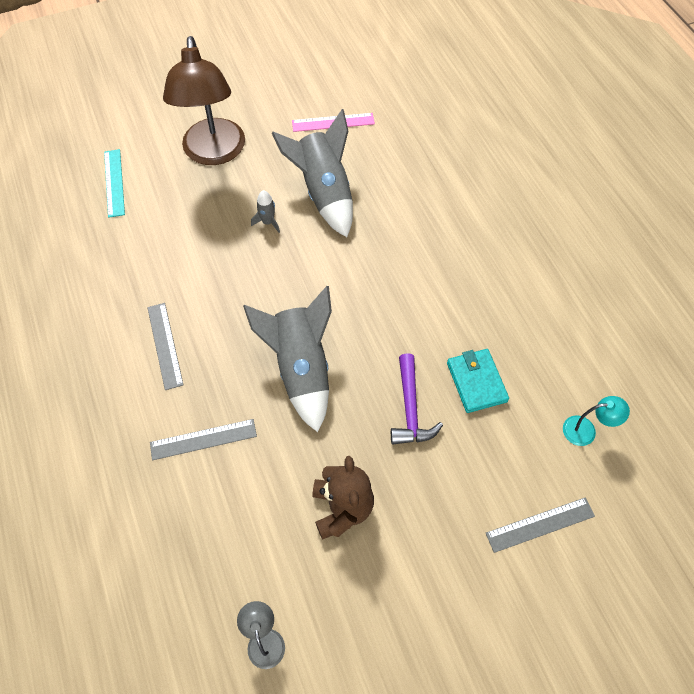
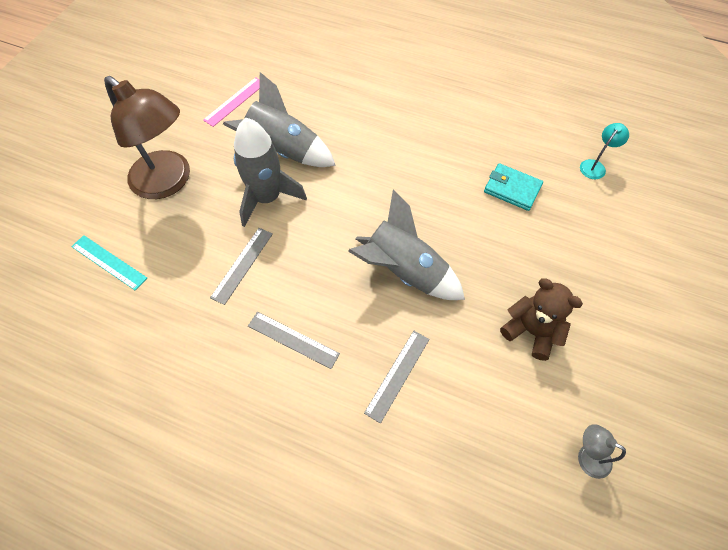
camera: 45 degrees left, 0 degrees up
grey rocket [251,190,280,233] -> grey rocket [234,118,307,227], size x2.41
purple hammer [391,353,443,444] -> none
grey ruler [486,497,595,553] -> grey ruler moved to [210,228,273,305]

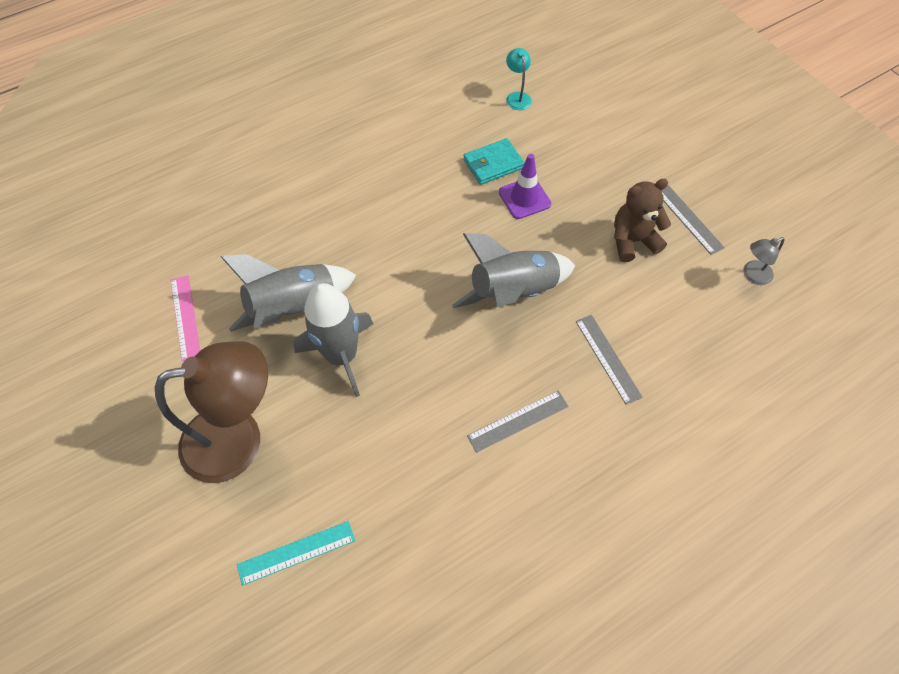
camera: 55 degrees left, 0 degrees up
grey ruler [210,228,273,305] -> grey ruler moved to [661,185,725,255]
none -> purple traffic cone [499,154,551,219]

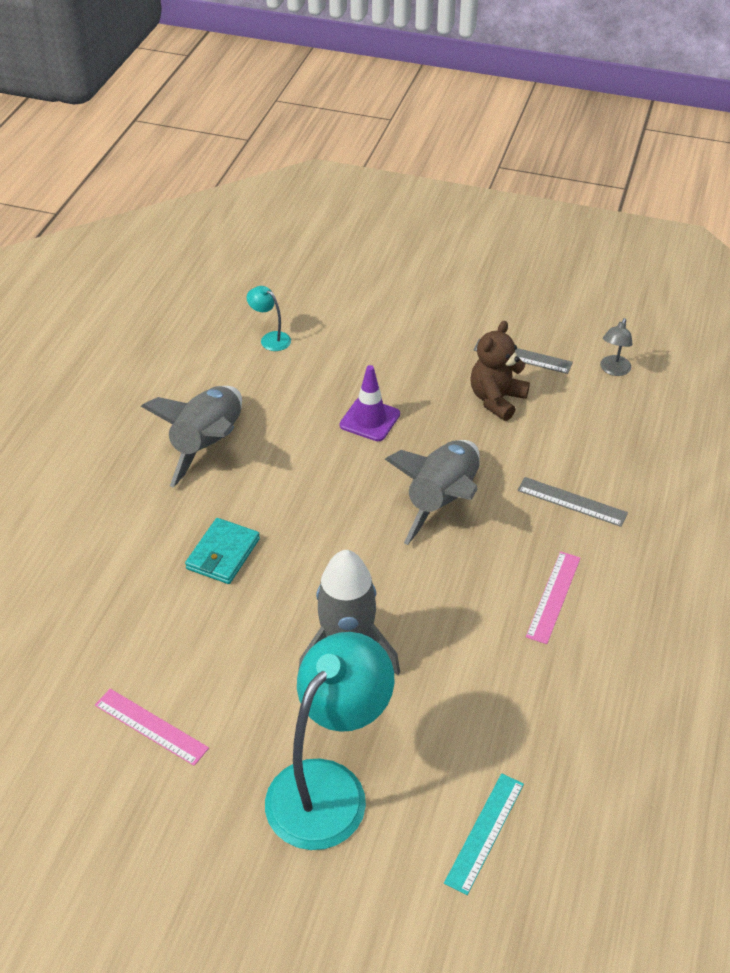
camera: 40 degrees left, 15 degrees down
brown lamp [155,341,268,483] -> turquoise lamp [265,632,394,850]
grey rocket [220,254,356,332] -> grey rocket moved to [141,386,242,488]
turquoise wallet [463,138,525,185] -> turquoise wallet moved to [185,518,260,584]
grey ruler [467,390,568,453] -> pink ruler [526,551,581,644]

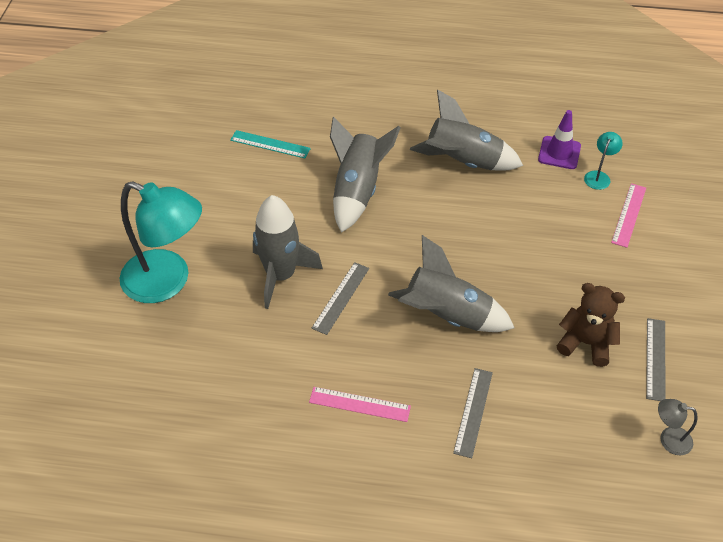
camera: 80 degrees right, 5 degrees up
pink ruler [95,689,209,766] -> pink ruler moved to [611,183,646,248]
turquoise wallet [185,518,260,584] -> grey rocket [330,117,401,233]
purple traffic cone [340,365,400,441] -> purple traffic cone moved to [538,110,581,169]
turquoise ruler [444,773,524,895] -> turquoise ruler moved to [230,130,311,158]
none -> grey ruler [312,262,369,335]

